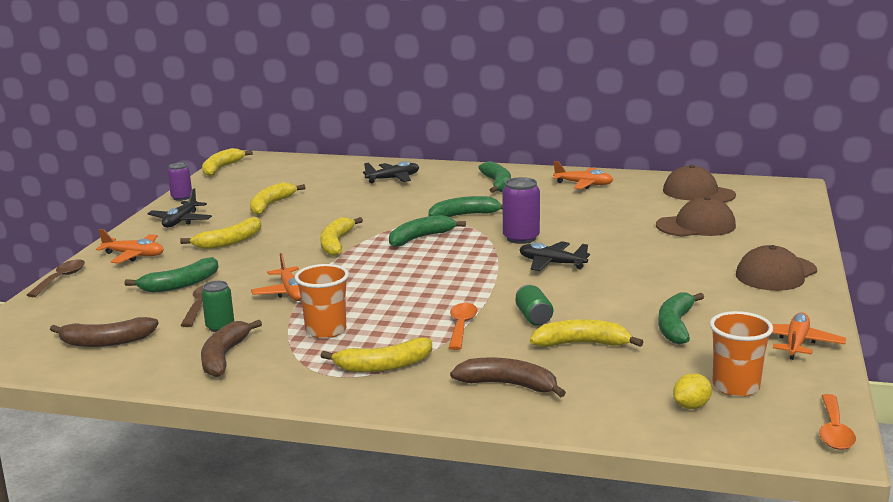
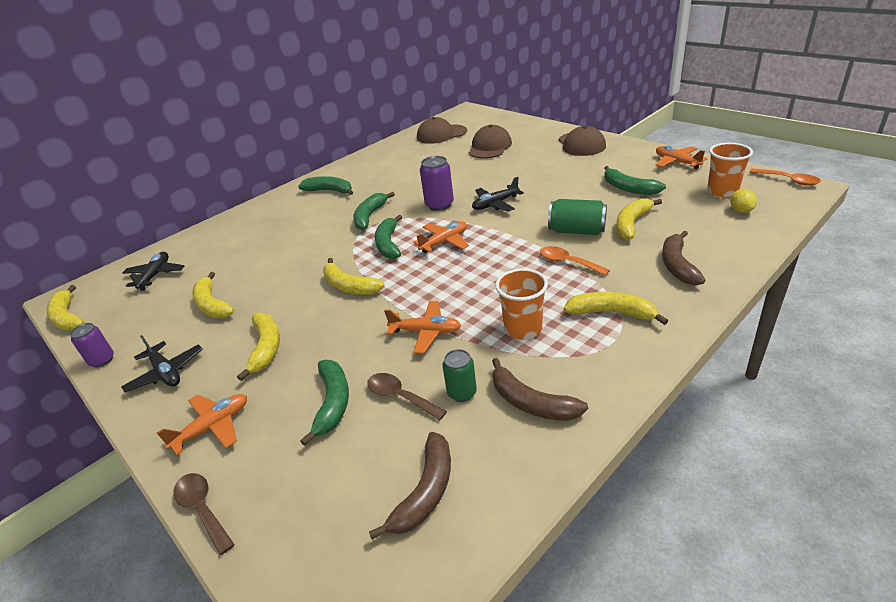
camera: 55 degrees left, 15 degrees up
yellow banana [321,337,432,372] -> yellow banana turned 90 degrees counterclockwise [564,292,668,325]
black plane [363,161,419,183] -> black plane moved to [123,252,184,291]
brown banana [450,357,566,397] -> brown banana turned 45 degrees counterclockwise [662,231,706,286]
green can [516,285,553,326] -> green can [548,199,607,235], size x1.53
orange plane [553,161,614,189] -> orange plane moved to [413,221,469,253]

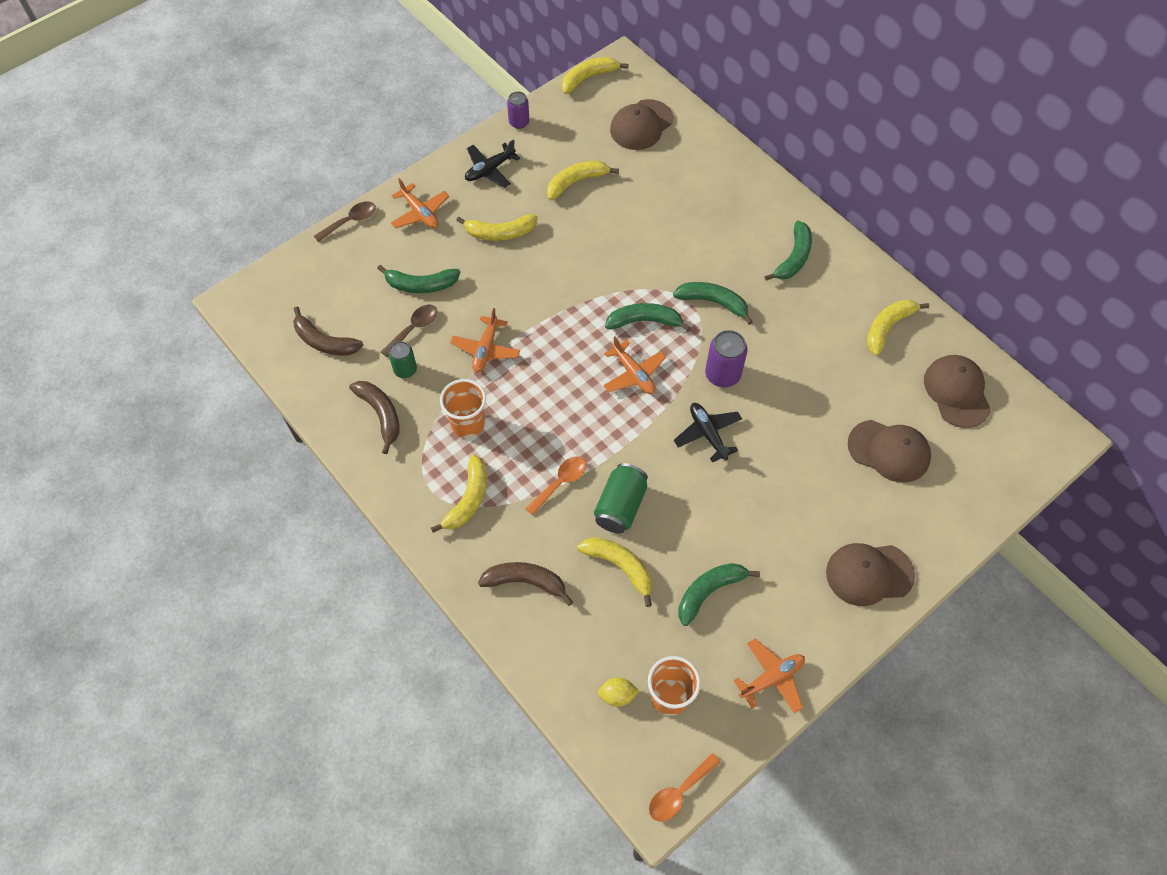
camera: 90 degrees right, 25 degrees up
black plane [123,252,184,291] -> brown cap [610,99,674,150]
yellow banana [323,258,384,295] -> yellow banana moved to [867,300,929,356]
brown banana [492,358,588,421] -> brown banana turned 105 degrees clockwise [349,381,400,454]

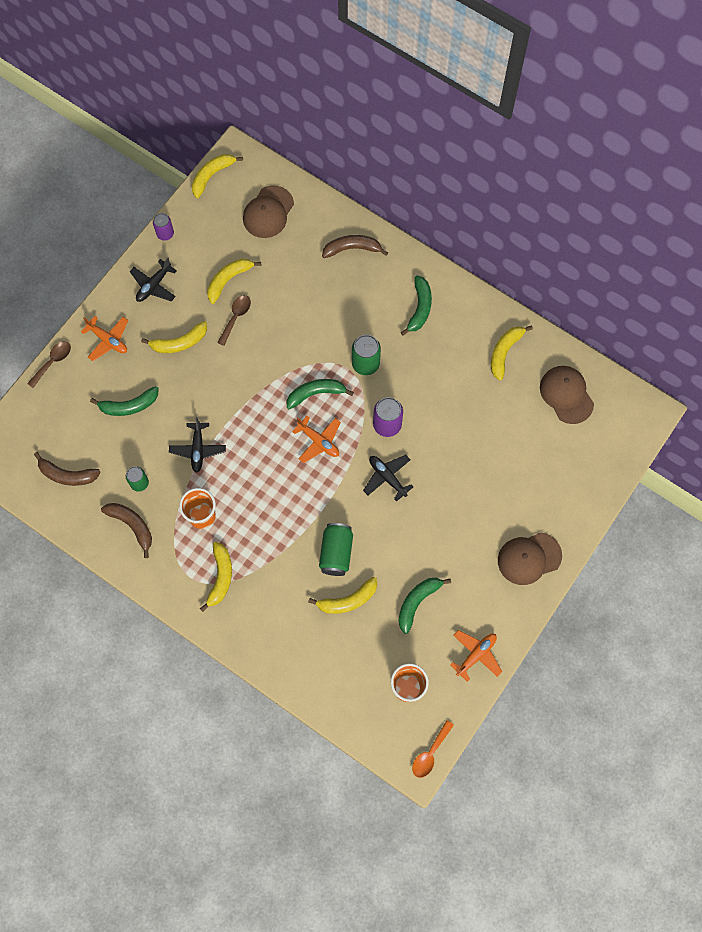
camera: 15 degrees left, 10 degrees up
brown spoon [381,304,438,358] -> brown spoon moved to [217,295,251,346]
orange plane [450,308,520,372] -> black plane [169,417,226,473]
brown banana [478,562,573,606] -> brown banana moved to [322,235,388,258]
orange spoon [525,456,586,515] -> none
yellow banana [577,537,652,607] -> yellow banana turned 135 degrees clockwise [308,577,377,614]
yellow lemon [598,677,639,707] -> none
green banana [673,282,753,325] -> green can [352,335,381,375]
brown cap [848,420,931,483] -> none

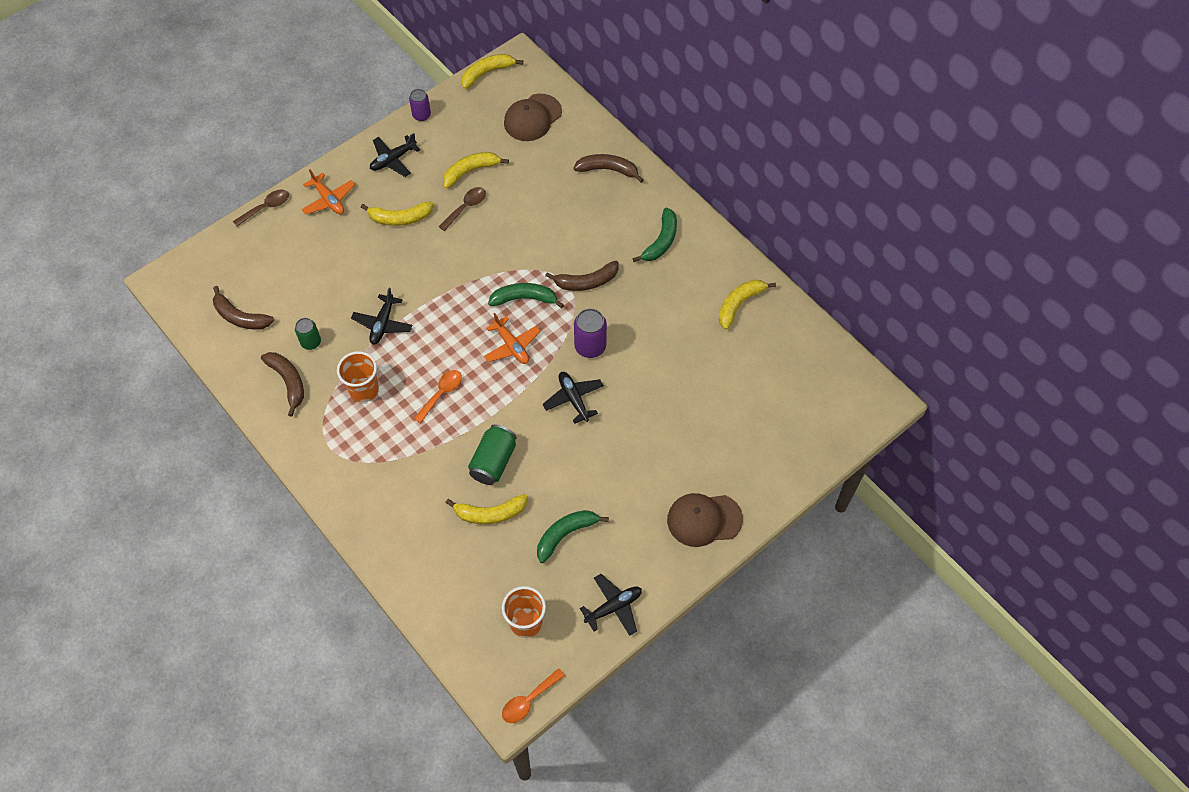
camera: 15 degrees right, 10 degrees down
green banana [90,386,158,416] -> none
yellow banana [200,542,232,612] -> none
green can [352,335,381,375] -> brown banana [545,261,618,291]
orange plane [450,630,502,682] -> black plane [580,574,642,636]
brown cap [540,366,594,424] -> none
none -> orange spoon [414,370,462,423]

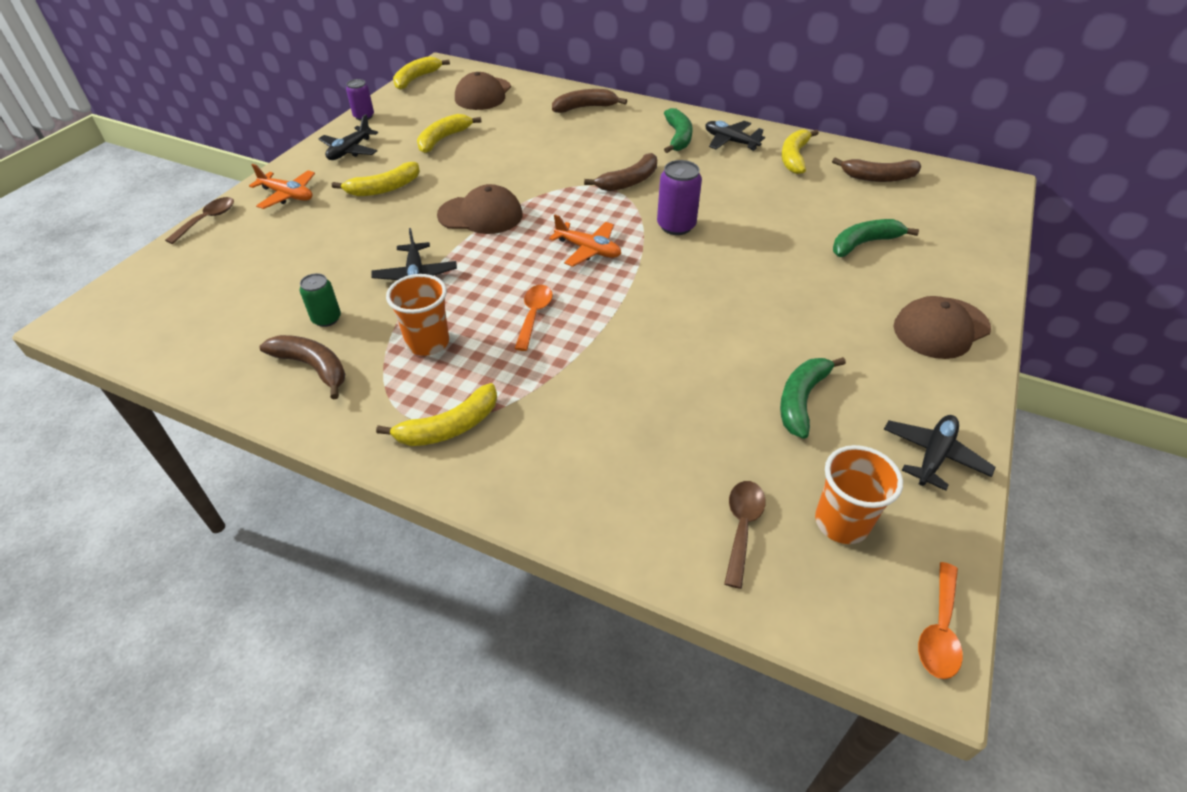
camera: 25 degrees left, 15 degrees down
brown banana [213,286,274,330] -> brown banana moved to [832,158,921,182]
brown spoon [438,187,486,231] -> brown spoon moved to [724,481,766,589]
yellow banana [446,494,528,524] -> yellow banana moved to [376,383,497,446]
green can [468,424,517,485] -> none
green banana [488,283,564,308] -> green banana moved to [833,219,919,257]
black plane [542,372,604,424] -> black plane moved to [706,121,765,151]
none -> brown cap [437,184,523,234]

